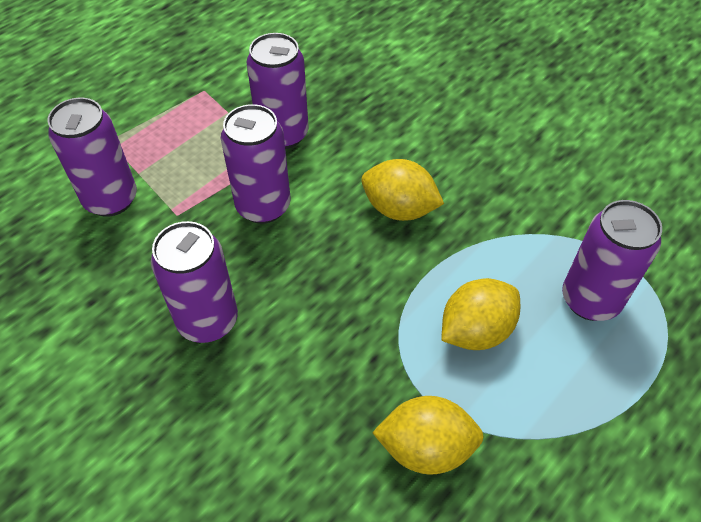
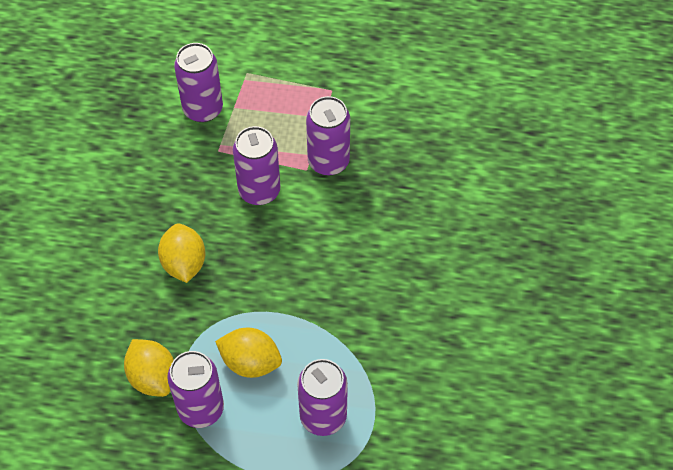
camera: 55 degrees right, 5 degrees up
purple can [151,221,238,343] -> purple can moved to [167,351,224,428]
yellow lemon [361,159,444,221] -> yellow lemon moved to [158,223,206,283]

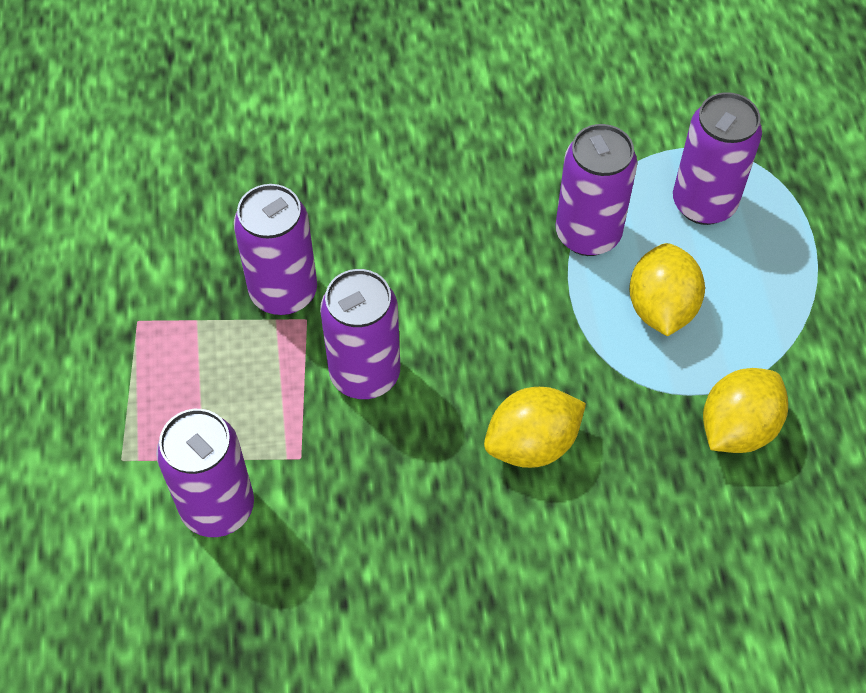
camera: 105 degrees left, 0 degrees up
purple can [167,351,224,428] -> purple can moved to [555,124,637,256]

